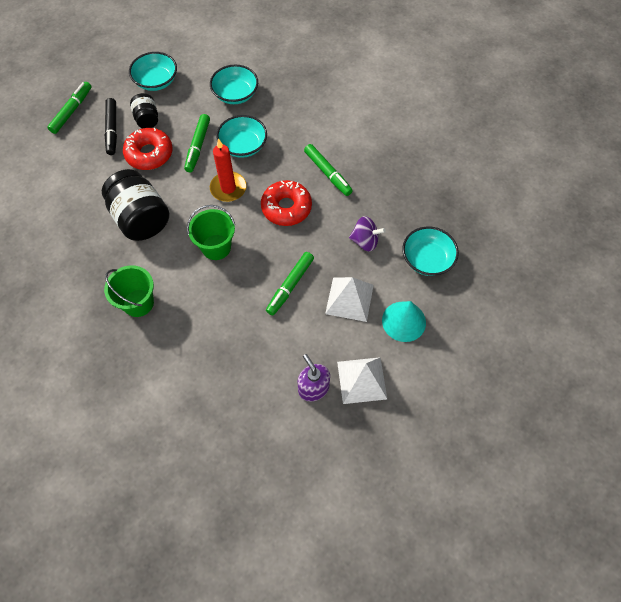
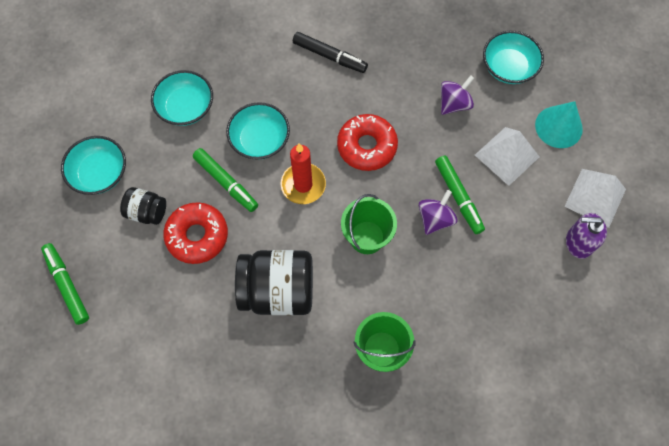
camera: 55 degrees left, 5 degrees up
black marker [104,98,117,155] -> black marker moved to [293,32,368,73]
green marker [304,144,353,196] -> none
none -> purple spinning top [419,190,457,235]

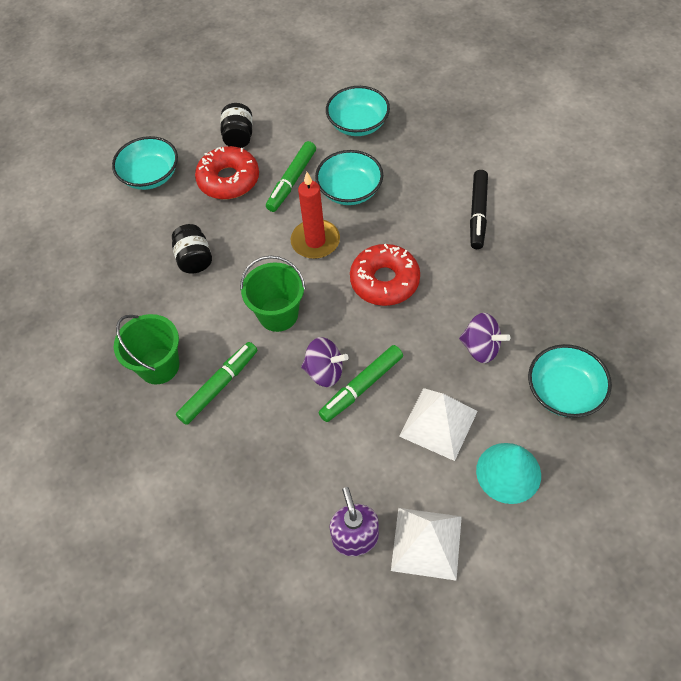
camera: 75 degrees right, 10 degrees down
green marker [41,243,89,325] -> green marker moved to [176,342,257,425]
turquoise bowl [61,136,126,195] -> turquoise bowl moved to [112,136,178,190]
black jar [235,250,313,315] -> black jar [172,224,212,274], size x0.53

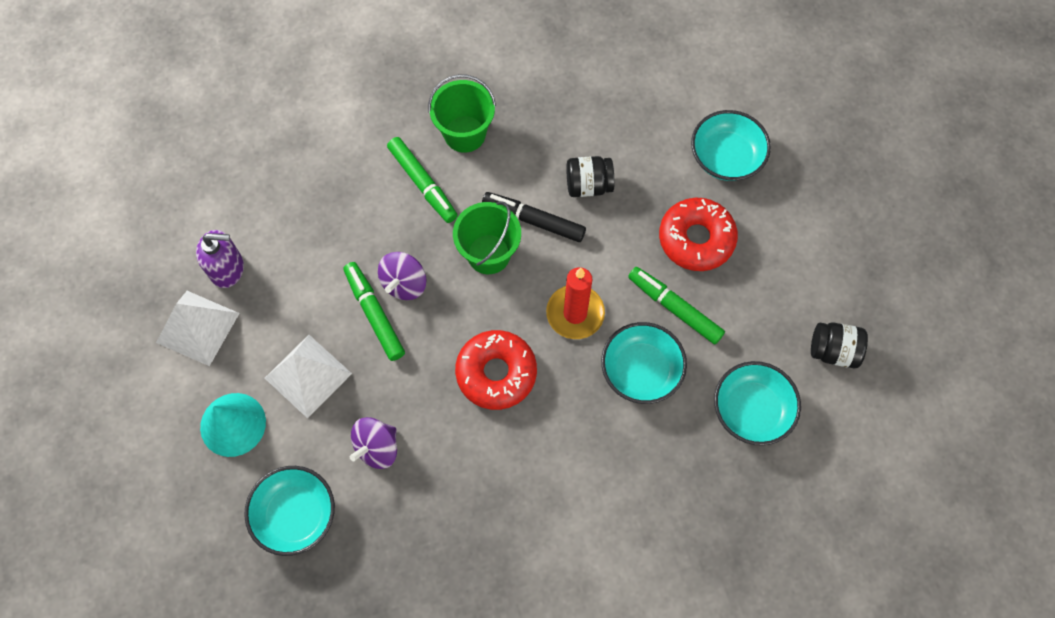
camera: 100 degrees right, 10 degrees up
black jar [220,103,253,148] -> black jar moved to [811,322,868,368]
black marker [470,170,488,249] -> black marker moved to [482,192,586,242]

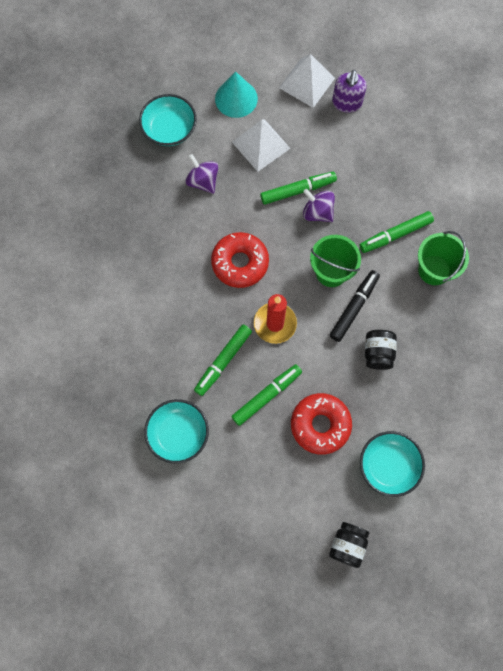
camera: 100 degrees right, 5 degrees up
turquoise bowl [601,322,687,404] -> green marker [194,325,252,396]
black jar [811,322,868,368] -> black jar moved to [329,522,369,568]

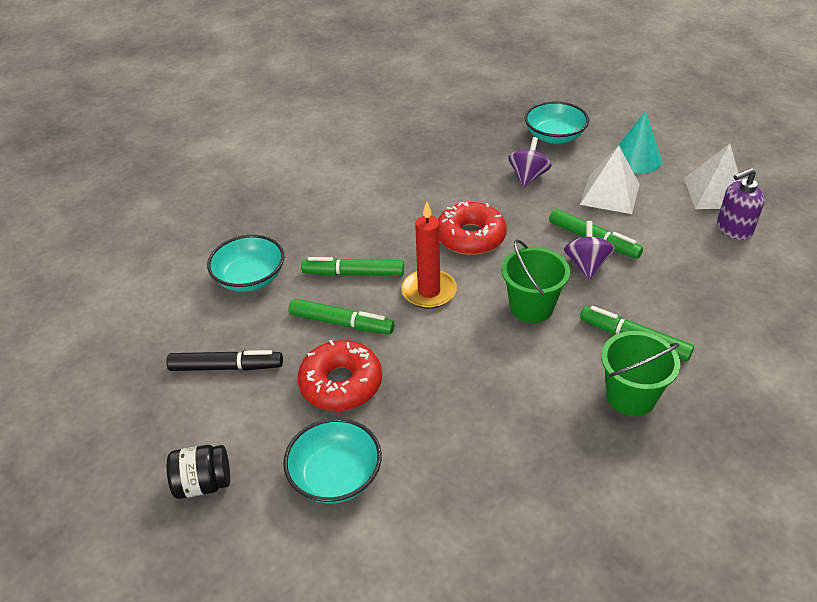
camera: 60 degrees right, 30 degrees down
black marker [330,270,380,342] -> black marker moved to [166,350,283,371]
black jar [365,330,397,370] -> none

